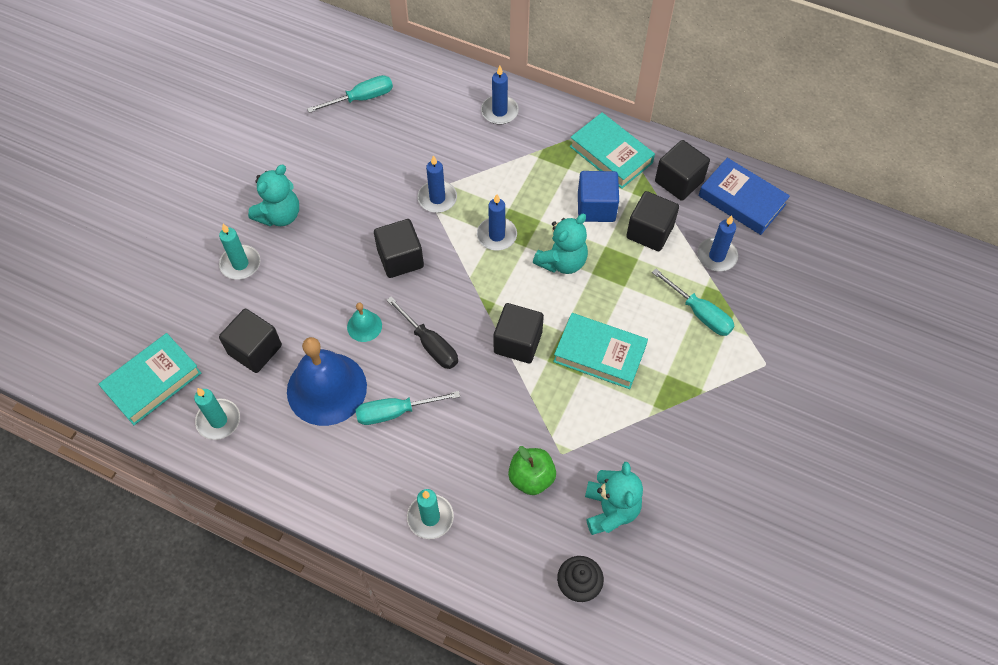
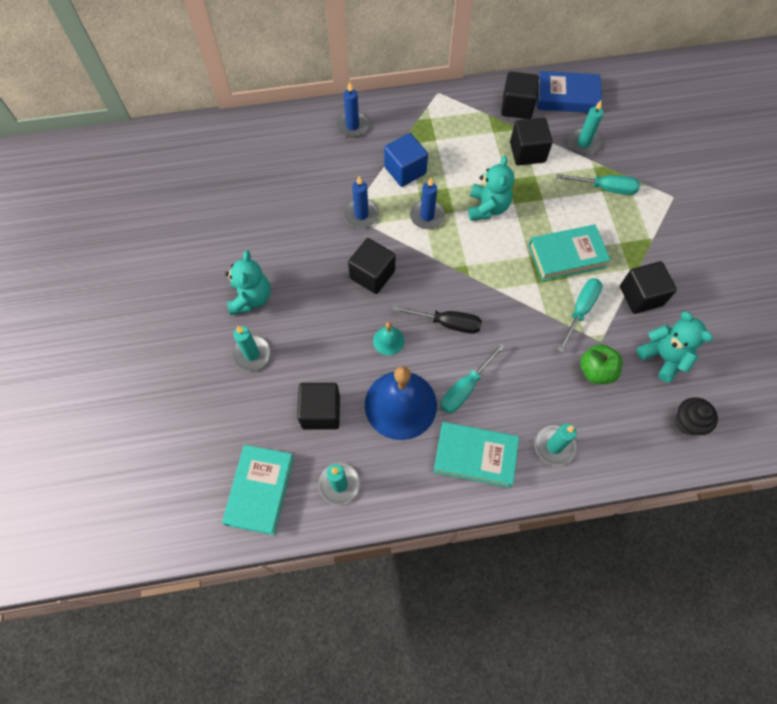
camera: 35 degrees left, 5 degrees up
turquoise screwdriver [307,75,393,113] -> turquoise screwdriver moved to [557,278,603,353]
black cube [494,303,544,363] -> black cube moved to [620,261,677,314]
turquoise book [570,113,655,189] -> turquoise book moved to [434,422,519,488]
blue cube [578,171,619,222] -> blue cube moved to [384,133,428,187]
blue candle [697,215,738,272] -> turquoise candle [568,101,603,155]

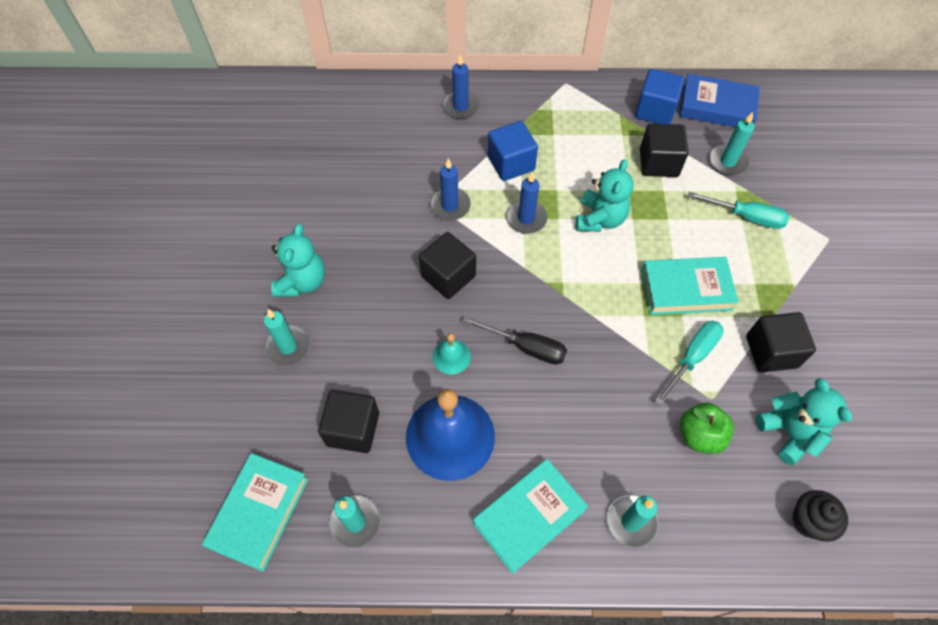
camera: 10 degrees right, 5 degrees down
turquoise book [434,422,519,488] -> turquoise book turned 60 degrees counterclockwise [473,459,588,574]
turquoise screwdriver [441,343,505,414] -> none
black cube [501,72,539,119] -> blue cube [635,69,684,124]

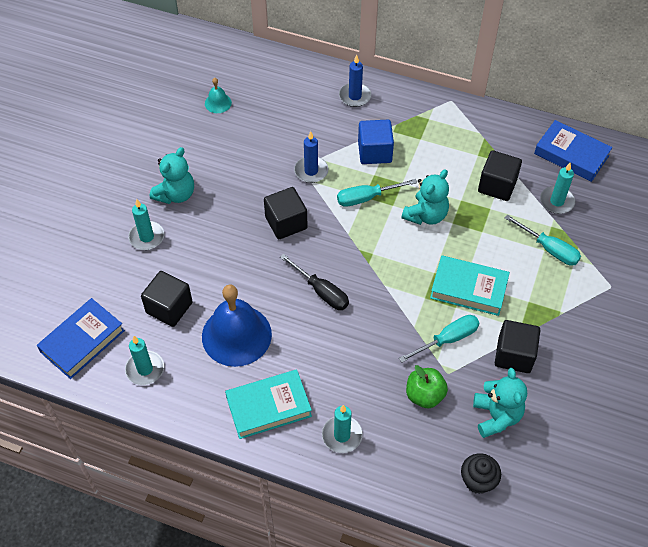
camera: 20 degrees right, 5 degrees down
turquoise book [202,453,308,572] -> blue book [37,298,125,379]
turquoise bell [433,333,471,374] -> turquoise bell moved to [205,78,232,113]
blue candle [506,172,548,234] -> turquoise screwdriver [337,179,417,207]
blue cube [635,69,684,124] -> none

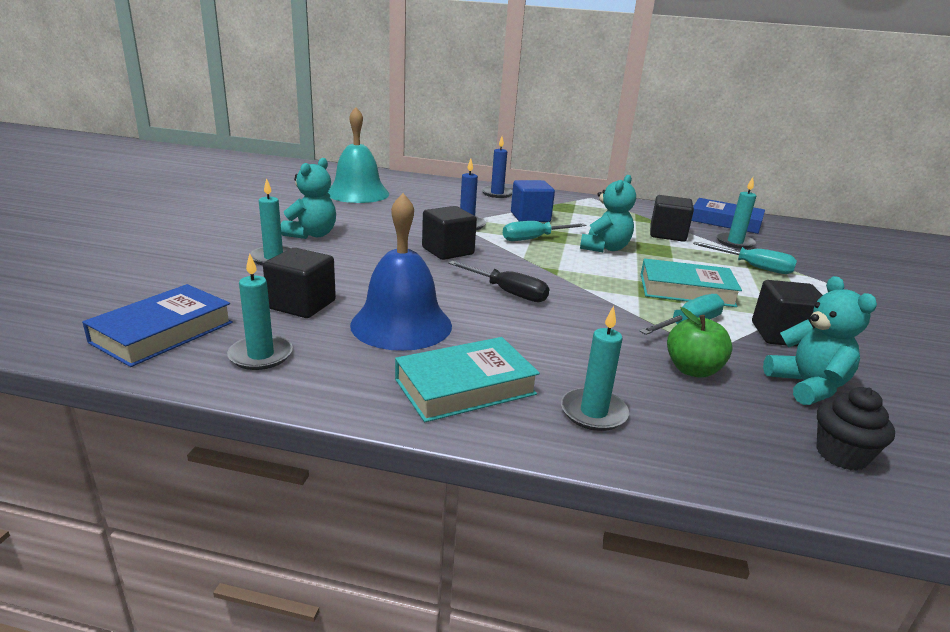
camera: 10 degrees left, 30 degrees down
turquoise bell [205,78,232,113] -> turquoise bell [328,107,389,203], size x2.21

